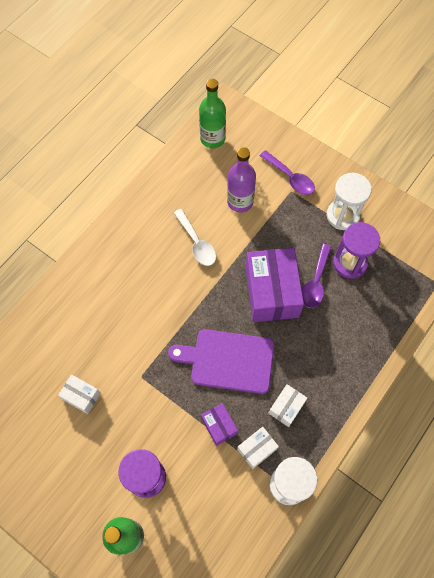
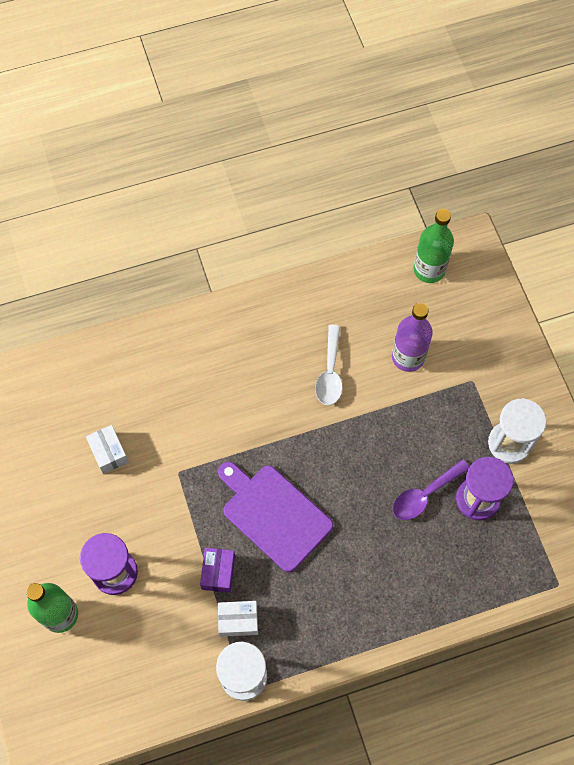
camera: 35 degrees right, 0 degrees up
purple box [245,248,304,322] -> none
purple spoon [260,150,315,195] -> none
white box [269,384,307,427] -> none

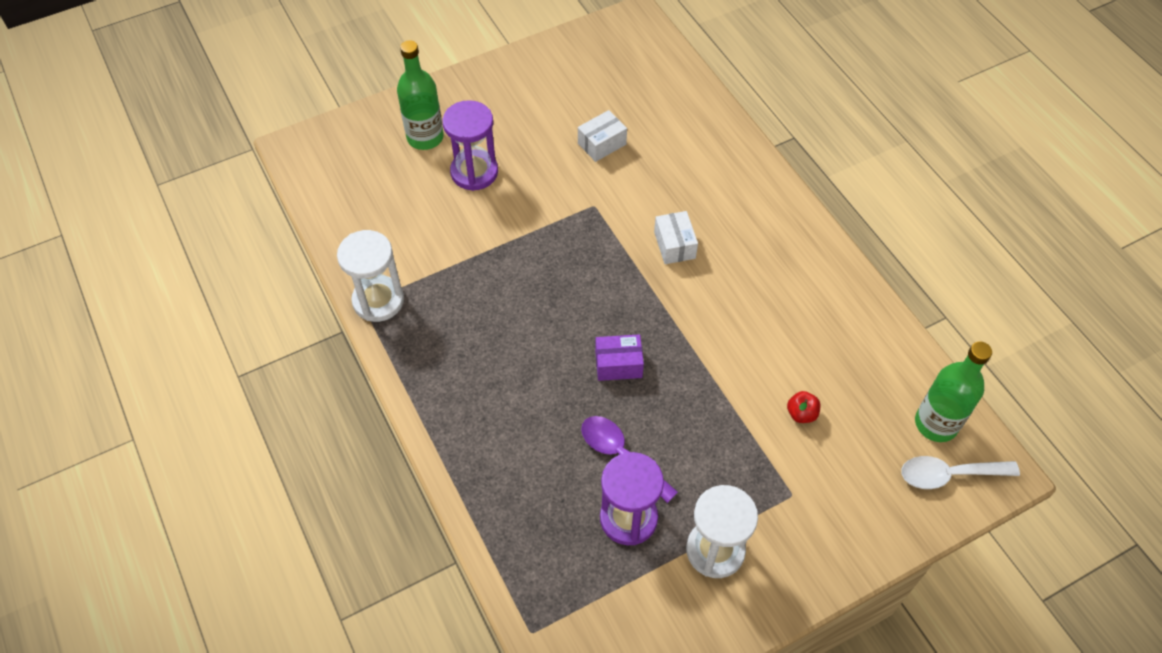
camera: 80 degrees right, 10 degrees down
purple box [200,548,235,593] -> purple box moved to [595,334,644,381]
purple cutting board [218,462,333,572] -> none
white box [218,601,258,637] -> white box moved to [654,211,698,264]
white spoon [315,325,342,405] -> white spoon moved to [901,456,1020,489]
purple bottle [392,303,433,372] -> red apple [787,391,820,423]

